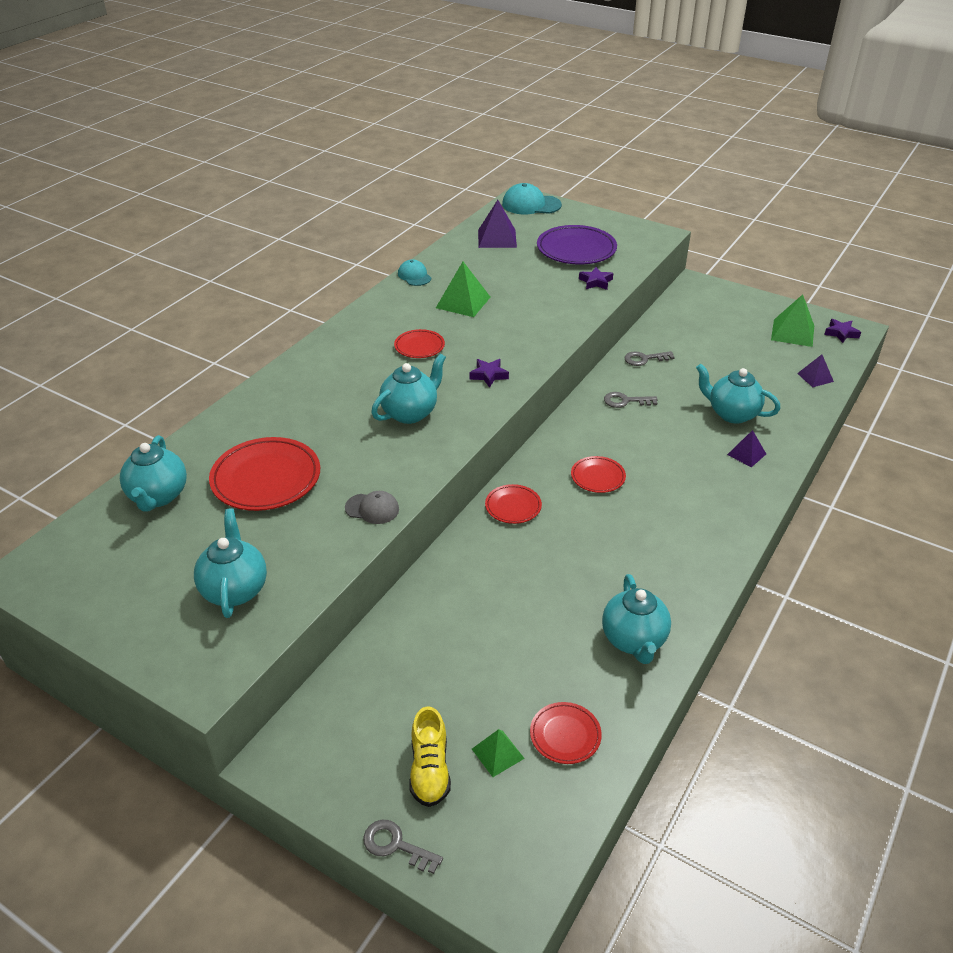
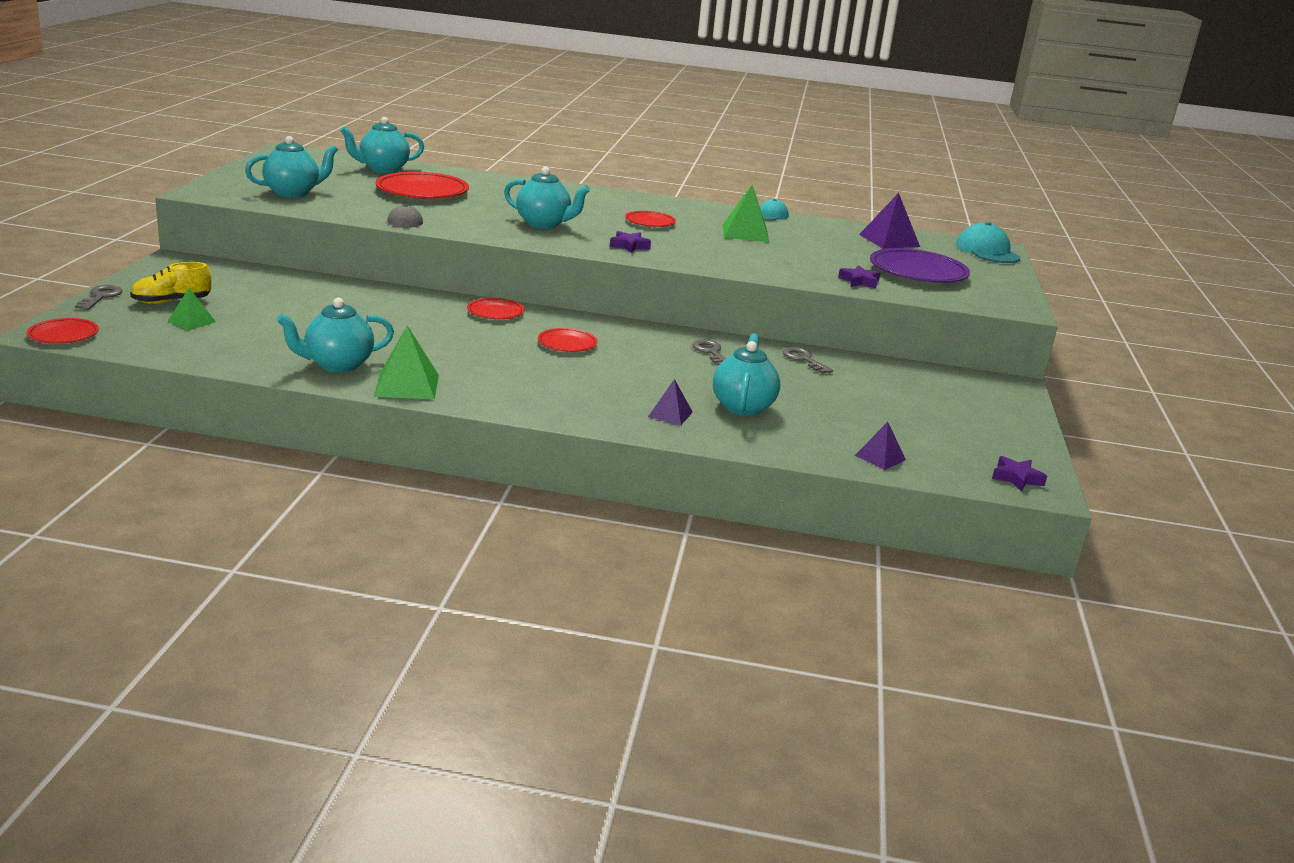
camera: 65 degrees right, 15 degrees down
red plate [530,702,602,764] -> red plate moved to [27,318,99,344]
green pyramid [771,294,814,347] -> green pyramid moved to [374,325,439,400]

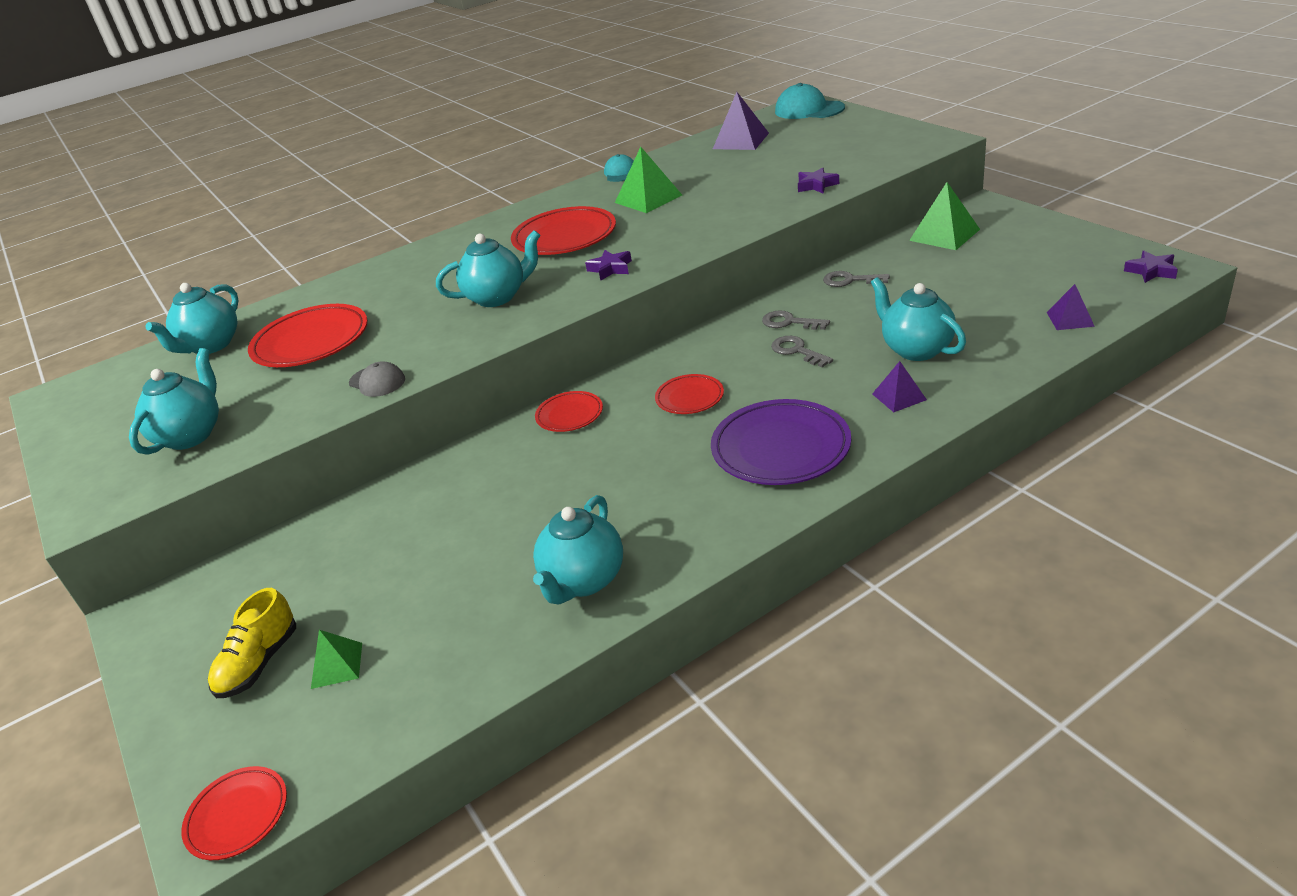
camera: 35 degrees left, 10 degrees up
grey key [75,285,122,310] -> grey key moved to [771,336,833,367]
green pyramid [374,325,439,400] -> green pyramid moved to [909,182,980,250]
red plate [625,211,676,227] -> red plate [511,206,616,255], size x1.83
purple plate [870,248,970,283] -> purple plate moved to [711,399,851,485]

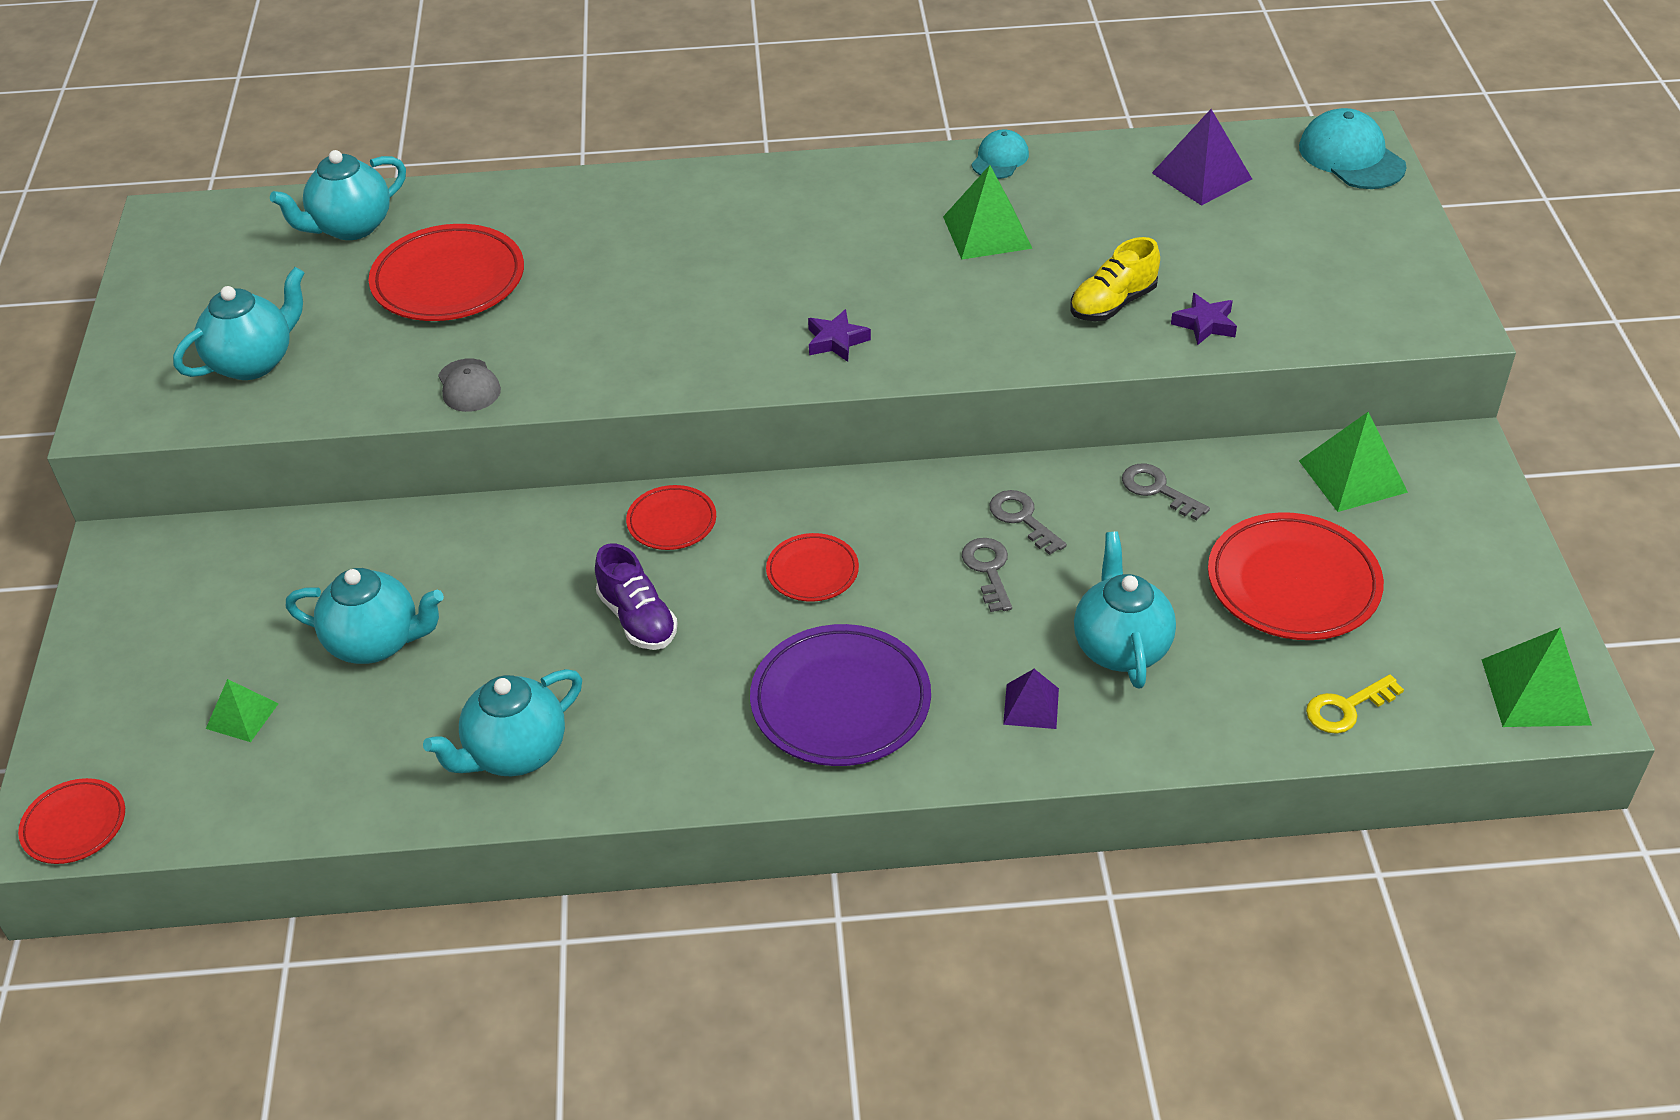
camera: 25 degrees right, 10 degrees up
yellow shoe [208,588,296,698] -> yellow shoe moved to [1070,237,1160,321]
turquoise teapot [436,230,540,307] -> turquoise teapot moved to [286,568,444,664]
red plate [511,206,616,255] -> red plate moved to [1208,512,1384,640]
purple pyramid [1047,284,1095,330] -> yellow key [1306,674,1404,734]
purple star [1124,251,1178,283] -> green pyramid [1482,628,1592,727]
none -> purple shoe [595,543,678,650]

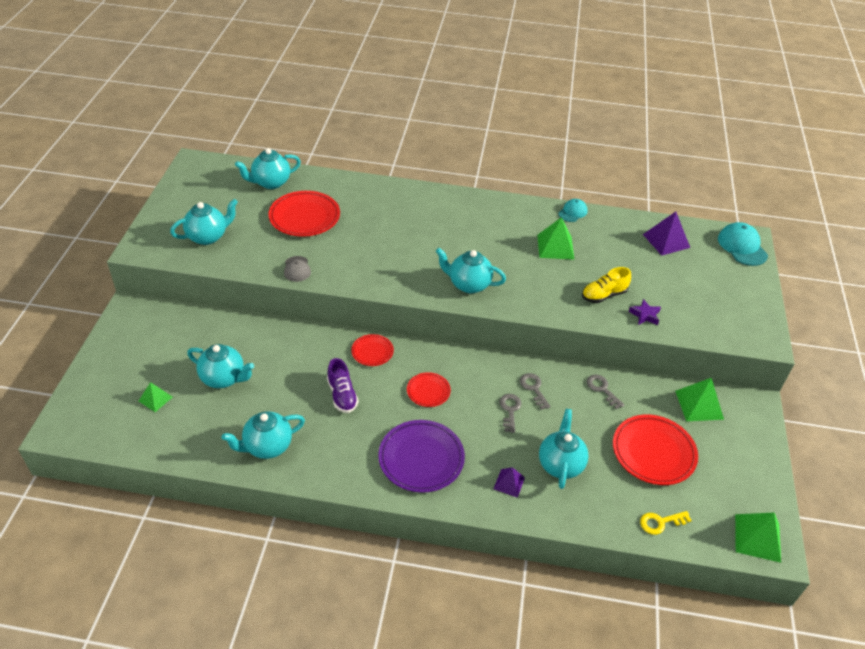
camera: 10 degrees right, 0 degrees up
red plate [18,778,125,864] -> none
purple star [808,309,871,362] -> turquoise teapot [436,248,506,293]

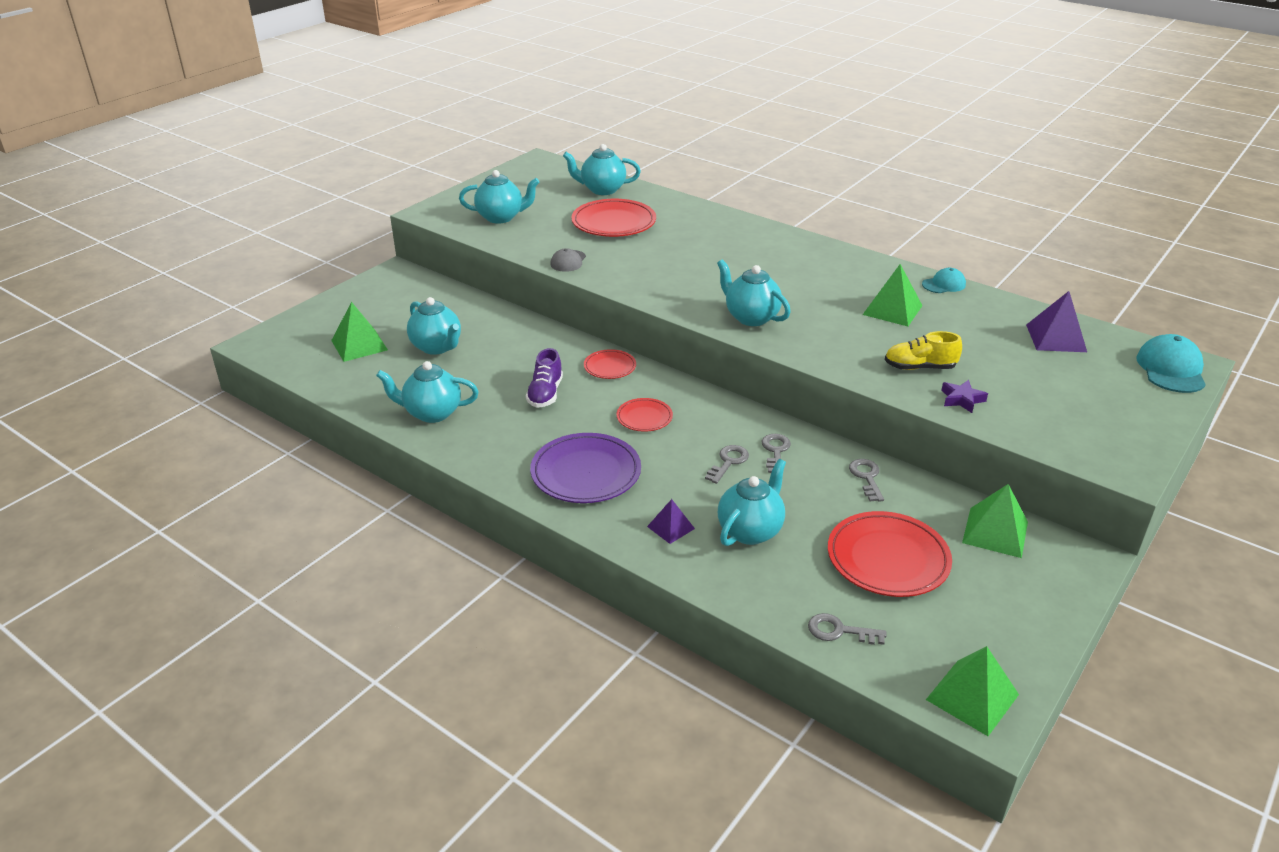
camera: 30 degrees right, 10 degrees down
green pyramid [139,382,173,412] -> green pyramid [331,302,388,362], size x1.66
yellow key [640,511,692,535] -> grey key [808,613,887,645]

